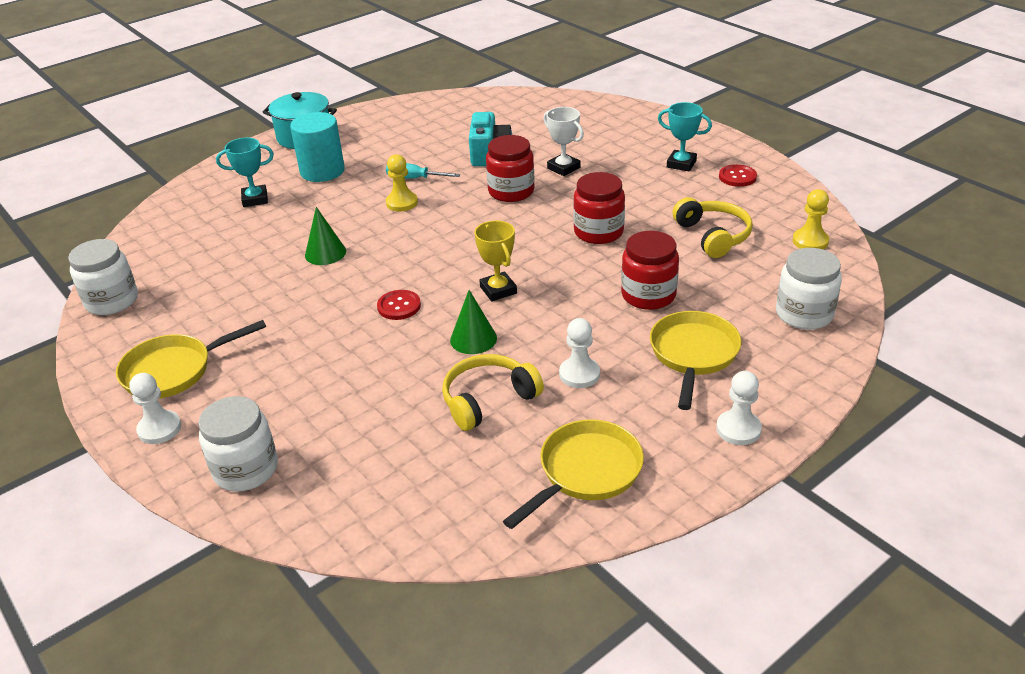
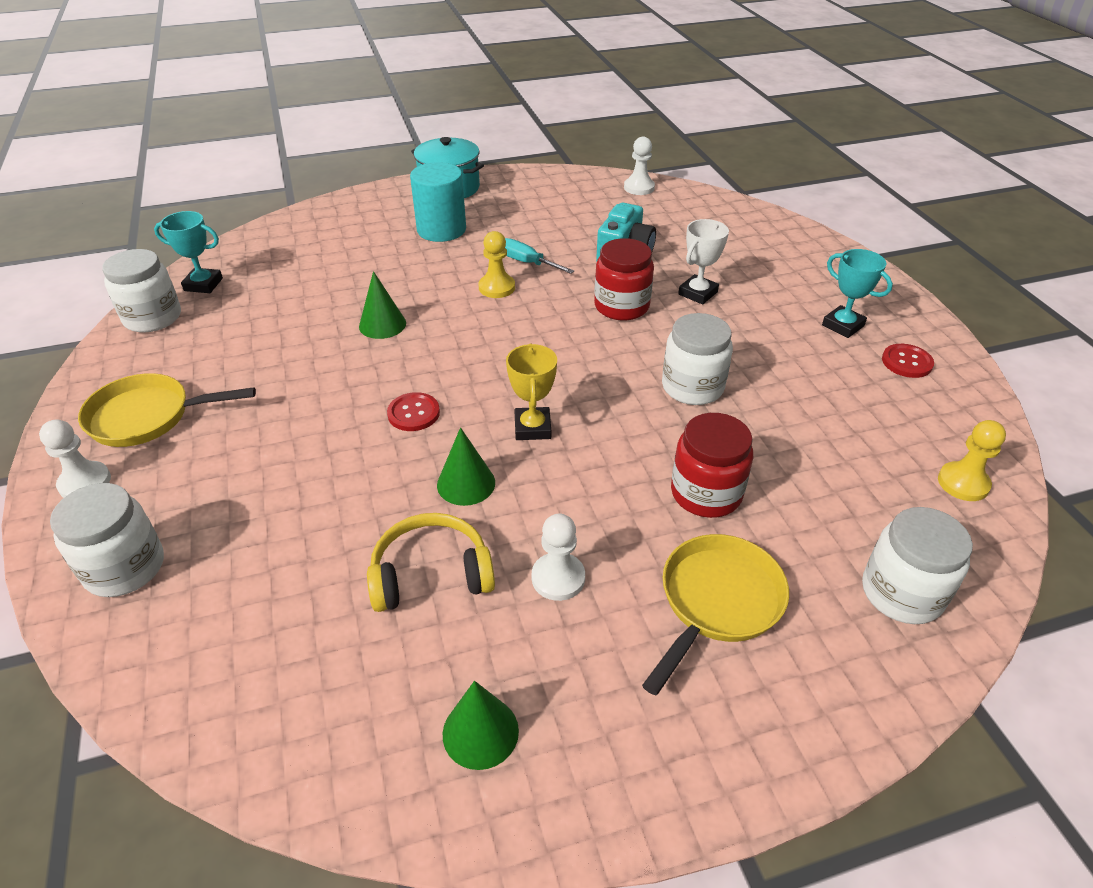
camera: 20 degrees right, 5 degrees up
turquoise trophy [216,138,274,207] -> turquoise trophy moved to [154,211,223,293]
yellow pan [503,419,644,529] -> green cone [443,681,519,770]
white trophy [543,107,584,176] -> white trophy turned 60 degrees clockwise [678,219,729,305]
red jar [573,172,625,244] -> white jar [662,313,733,405]
yellow headphones [673,197,753,258] -> none
white pawn [716,371,762,445] -> white pawn moved to [624,137,655,195]

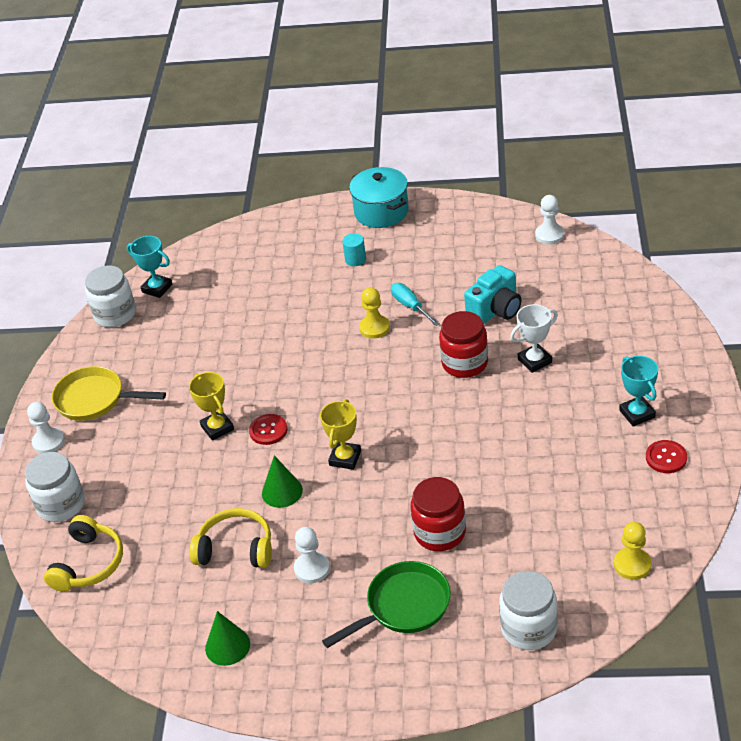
camera: 25 degrees right, 0 degrees up
green cone [359,271,406,339] -> none
turquoise cylinder [410,162,466,242] -> turquoise cylinder [342,233,366,266], size x0.49
yellow pan [642,534,789,696] -> green pan [322,561,451,648]
white jar [662,313,733,405] -> none
none -> yellow headphones [44,515,123,592]
none -> yellow trophy [189,372,234,441]

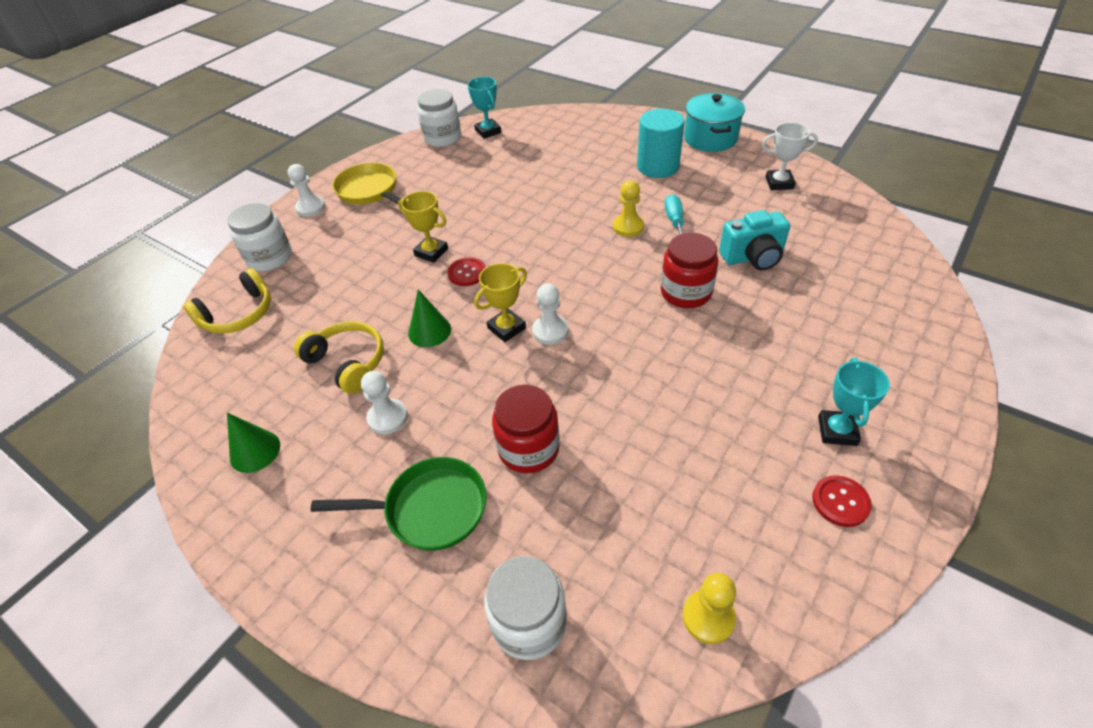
camera: 30 degrees right, 5 degrees up
yellow trophy [189,372,234,441] -> yellow trophy turned 60 degrees counterclockwise [398,191,448,263]
turquoise cylinder [342,233,366,266] -> turquoise cylinder [637,109,685,178], size x2.02
white trophy [510,304,558,373] -> white trophy moved to [762,122,818,190]
white pawn [535,195,564,245] -> white pawn moved to [532,283,568,345]

